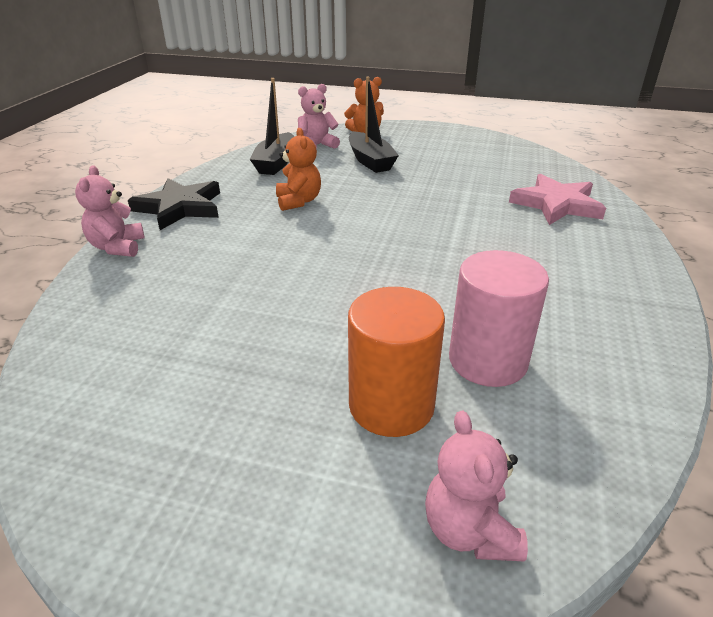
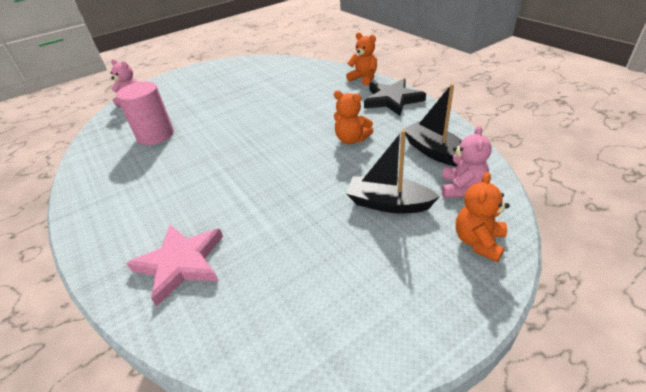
camera: 135 degrees right, 5 degrees up
pink teddy bear [75,165,145,257] -> orange teddy bear [346,32,377,86]
orange cylinder [348,287,445,437] -> none

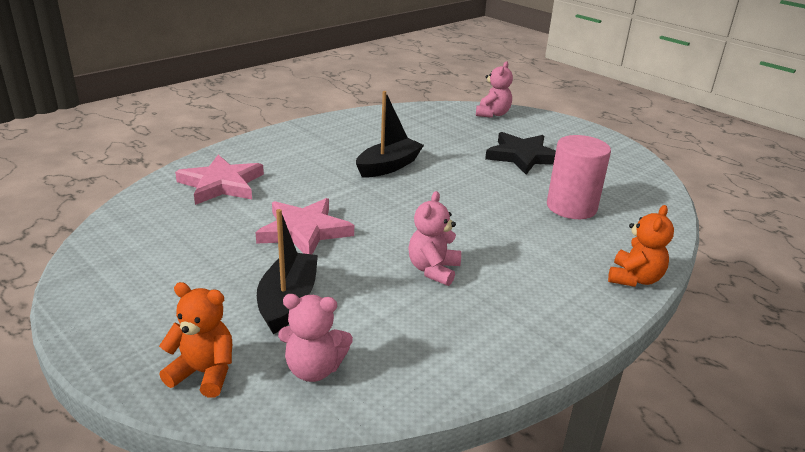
camera: 75 degrees right, 10 degrees down
pink cylinder [116,81,174,145] -> pink cylinder moved to [547,135,611,219]
orange teddy bear [334,90,373,144] -> pink teddy bear [408,191,461,286]
black star [364,79,426,116] -> black star moved to [485,132,556,175]
black boat [402,84,461,167] -> black boat moved to [356,91,424,178]
none -> pink star [255,198,354,254]

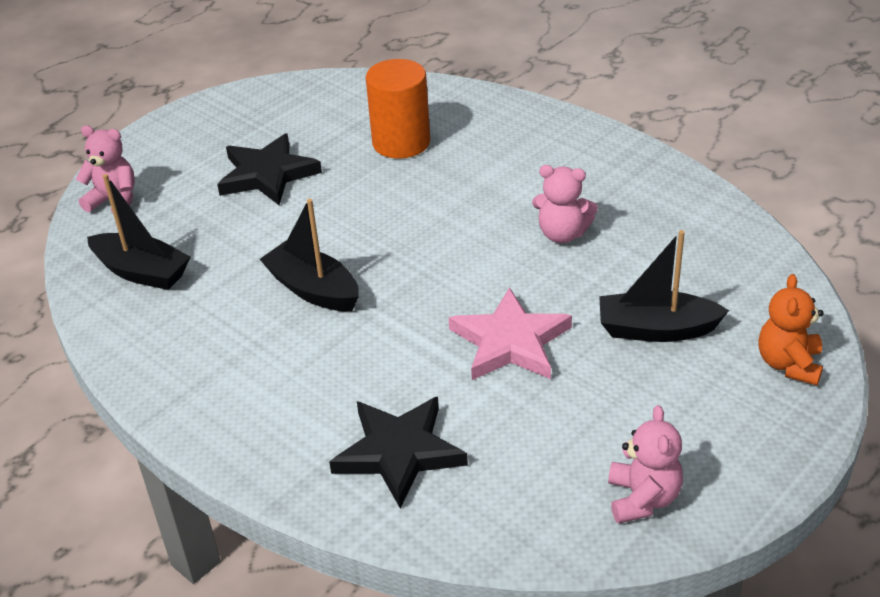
camera: 90 degrees left, 10 degrees up
pink star [175,155,264,205] -> black star [329,397,468,508]
pink teddy bear [278,294,353,382] -> pink teddy bear moved to [608,405,683,524]
pink cylinder [547,135,611,219] -> orange cylinder [366,59,430,159]
orange teddy bear [608,205,674,287] -> none
none -> black boat [87,174,190,290]

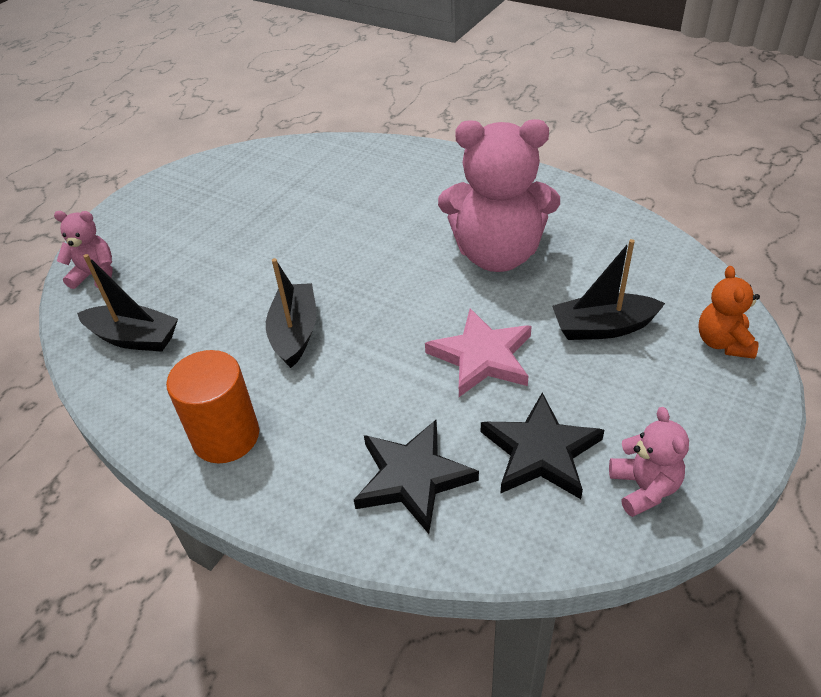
camera: 10 degrees left, 5 degrees up
black star [217,134,322,205] -> black star moved to [481,393,604,499]
black boat [260,199,359,311] -> black boat turned 60 degrees clockwise [266,258,316,368]
orange cylinder [366,59,430,159] -> orange cylinder moved to [166,350,259,463]
pink teddy bear [532,165,598,243] -> pink teddy bear [438,119,560,272], size x2.10

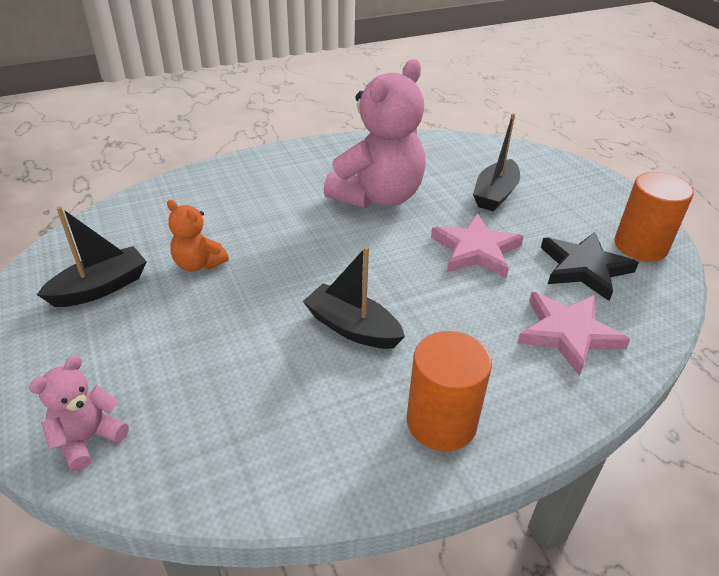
camera: 60 degrees left, 5 degrees down
black boat [77,254,178,352] -> black boat moved to [37,206,147,307]
black star [354,420,479,534] -> pink star [518,292,631,376]
pink teddy bear [609,407,689,517] -> orange cylinder [614,172,694,262]
orange teddy bear [698,266,760,359] -> orange teddy bear moved to [167,200,229,272]

